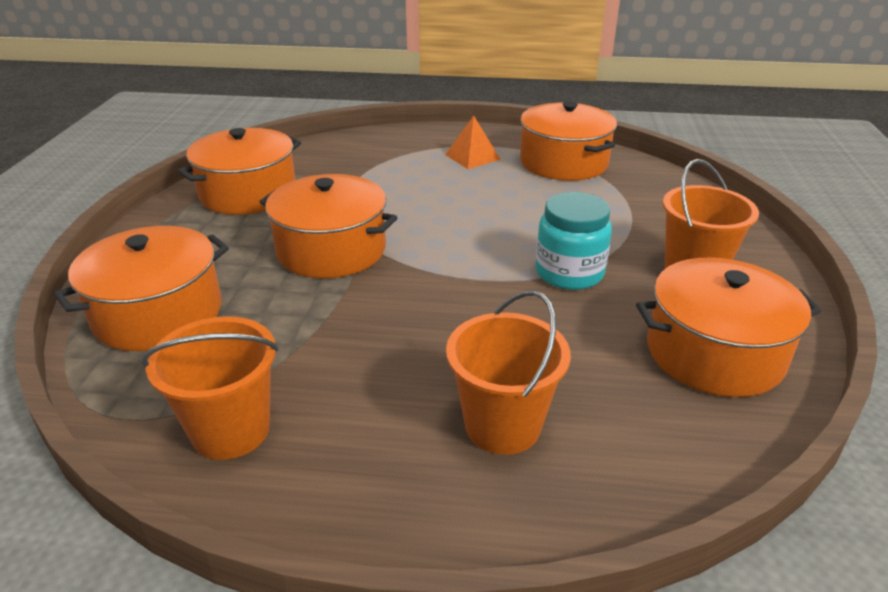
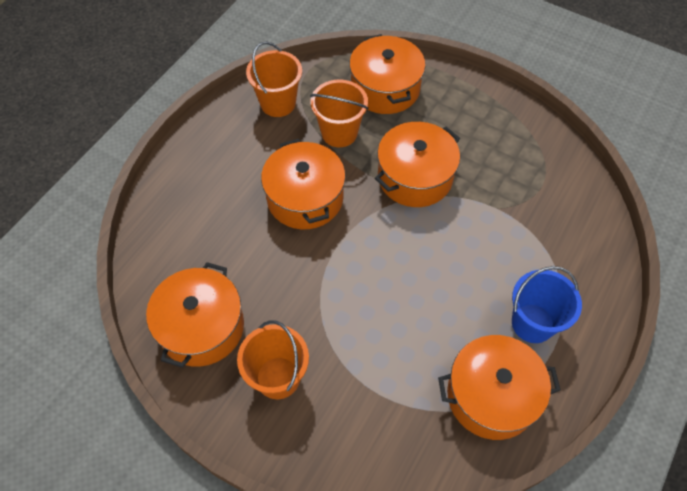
camera: 115 degrees right, 25 degrees up
orange pot [178,128,301,215] -> orange pot moved to [261,139,346,229]
orange pyramid [445,115,501,169] -> blue bucket [512,266,582,343]
orange bucket [446,290,571,455] -> orange bucket moved to [310,80,368,147]
turquoise jar [535,192,612,290] -> none

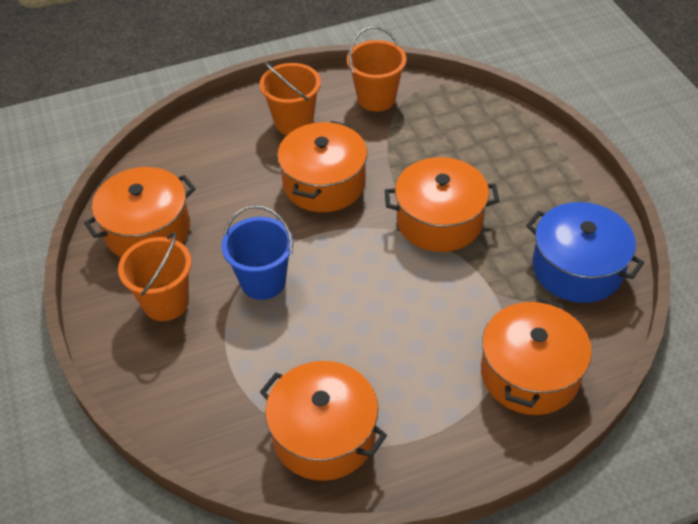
camera: 40 degrees right, 10 degrees down
orange bucket [310,80,368,147] -> orange bucket moved to [260,62,321,135]
orange pot [349,34,425,114] -> orange pot moved to [481,298,592,415]
blue bucket [512,266,582,343] -> blue bucket moved to [221,205,293,300]
none -> blue pot [526,202,644,303]

